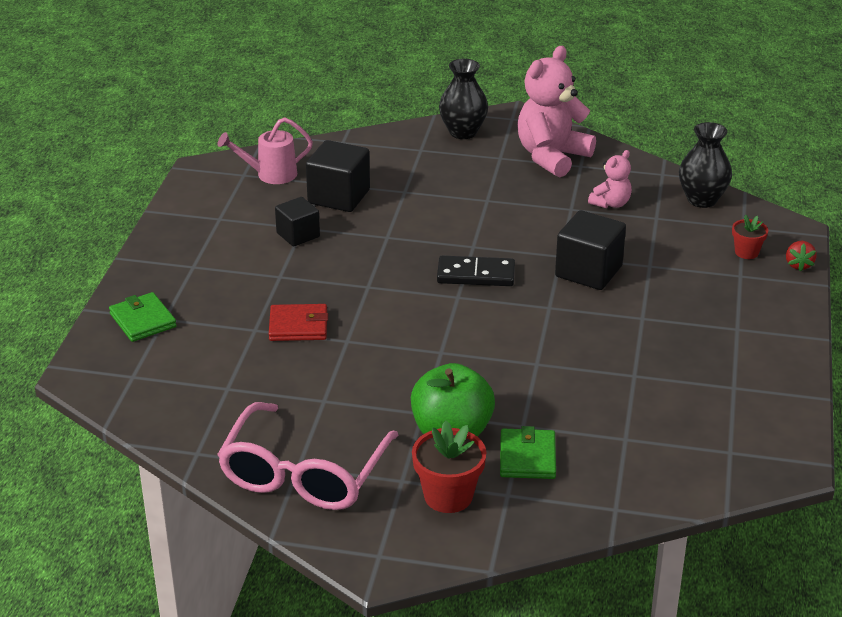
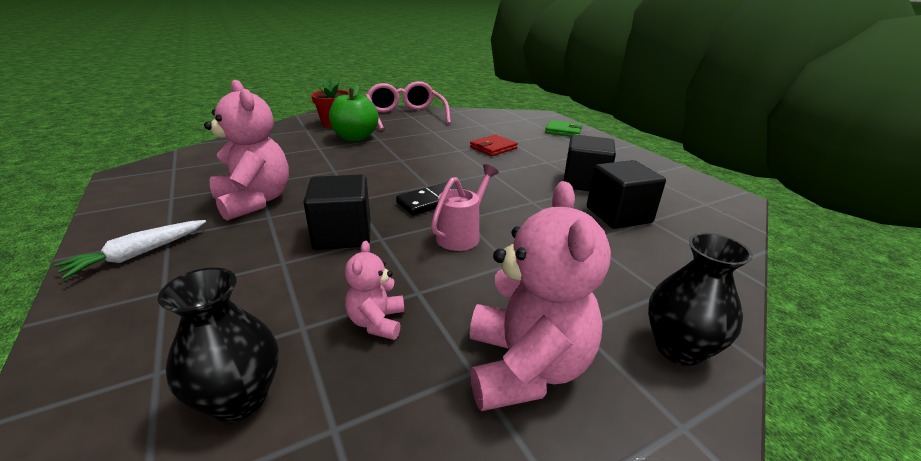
camera: 140 degrees right, 5 degrees down
pink watering can [218,117,313,184] -> pink watering can moved to [431,164,499,251]
black cube [275,197,320,247] -> black cube [563,135,616,191], size x1.55
green wallet [500,426,556,479] -> none
red flower pot [732,215,768,259] -> none
red strawberry [786,241,817,272] -> none
none -> white carrot [54,220,206,279]
none -> pink teddy bear [204,80,289,221]

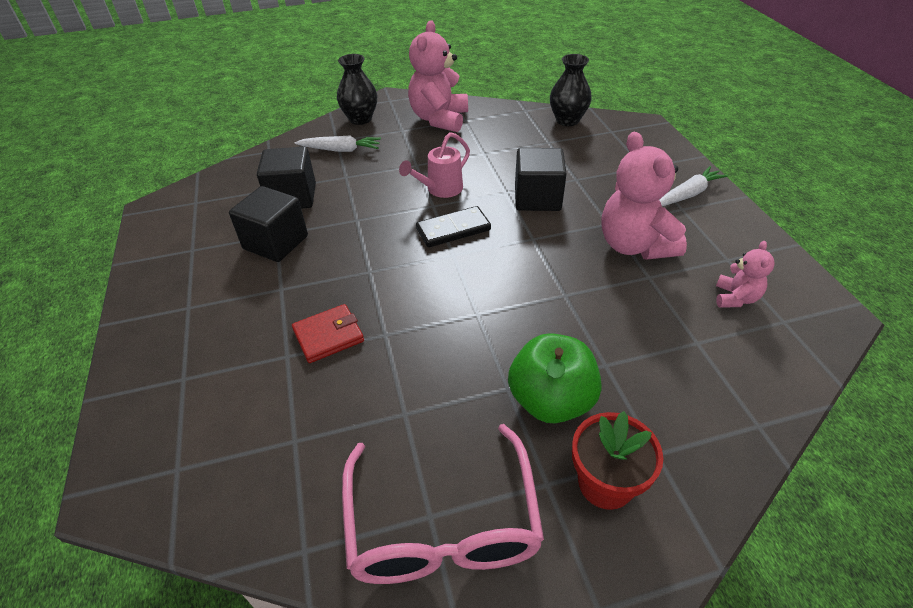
camera: 165 degrees left, 15 degrees up
pink teddy bear [345,241,404,340] -> pink teddy bear moved to [716,241,775,307]
green wallet [545,120,582,136] -> none
none -> white carrot [295,135,381,152]

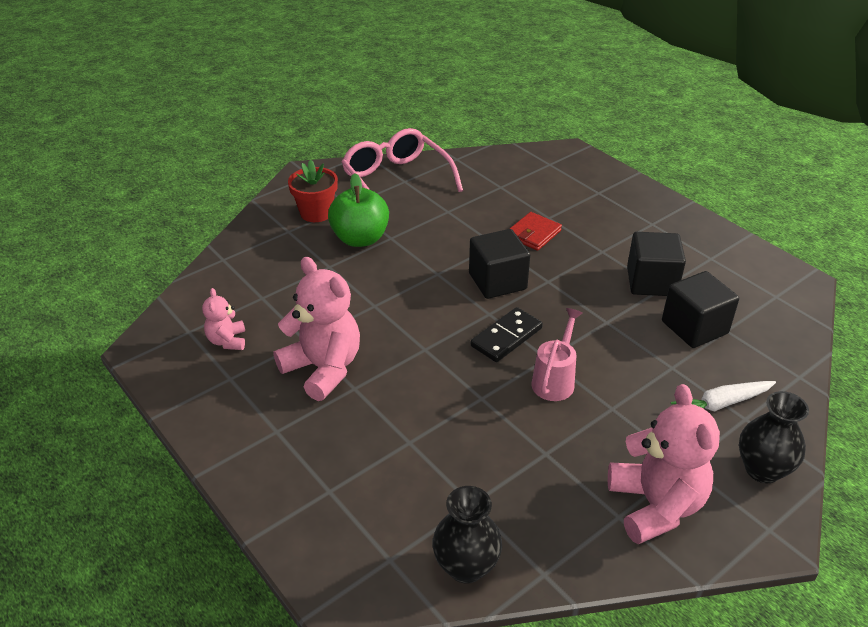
camera: 155 degrees right, 5 degrees down
black cube [515,148,567,211] -> black cube moved to [469,229,530,299]
white carrot [659,166,728,206] -> none

